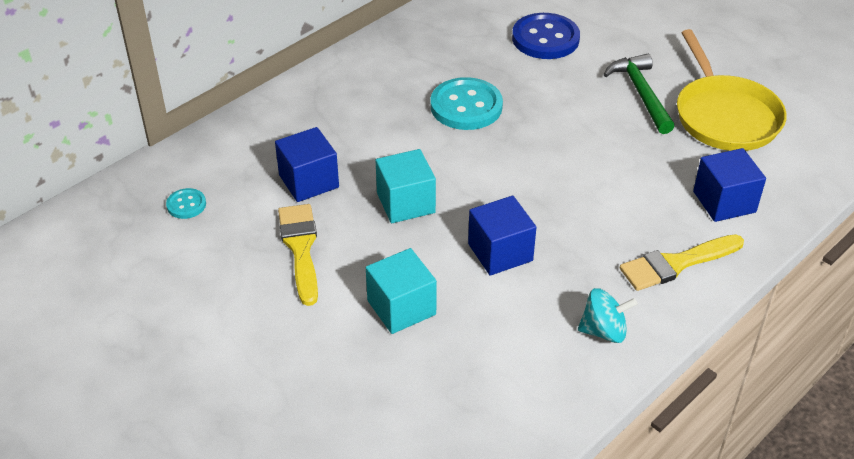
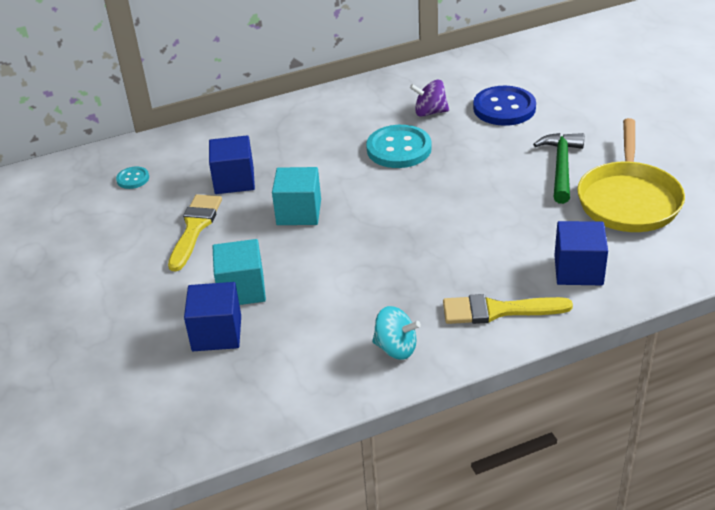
camera: 25 degrees right, 5 degrees down
blue cube [468,196,536,276] -> blue cube moved to [184,282,241,351]
none -> purple spinning top [410,80,449,117]

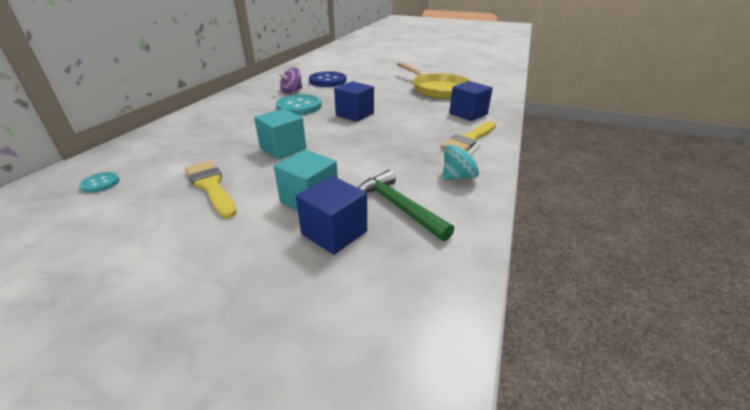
camera: 50 degrees left, 5 degrees down
blue cube [209,135,255,194] -> blue cube moved to [334,81,374,122]
green hammer [533,133,584,204] -> green hammer moved to [358,170,454,241]

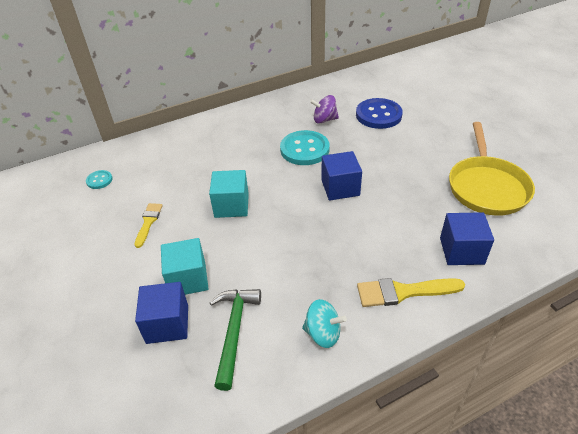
camera: 45 degrees right, 10 degrees up
yellow brush [185,160,237,218] -> yellow brush [134,203,163,248], size x0.64

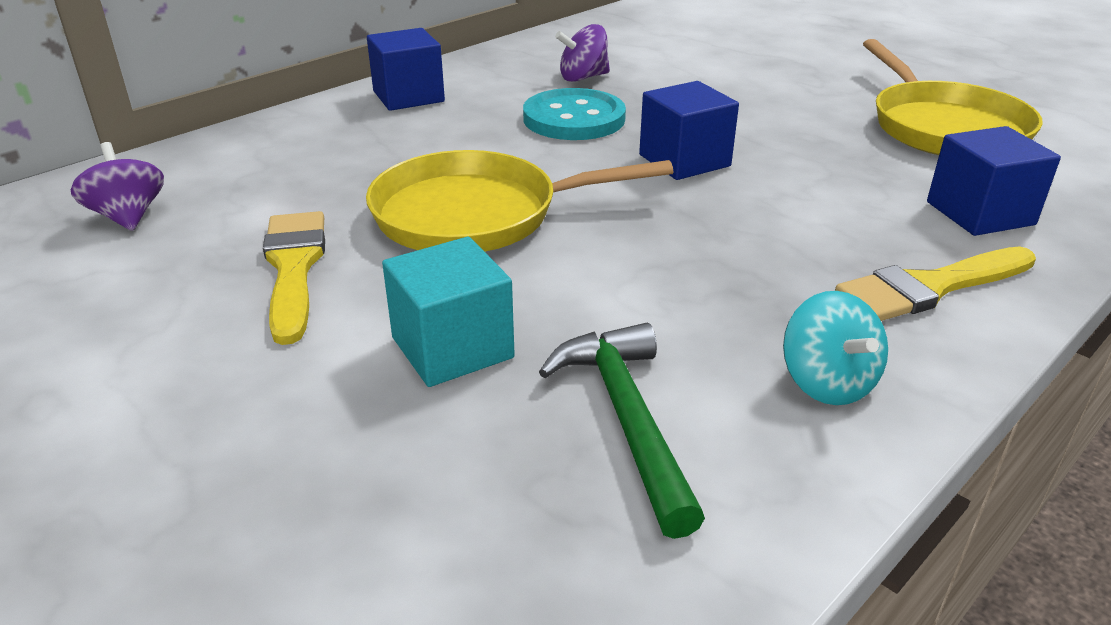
camera: 20 degrees left, 10 degrees down
turquoise button [86,170,113,189] -> purple spinning top [71,142,164,231]
yellow brush [134,203,163,248] -> yellow brush [263,211,325,345], size x1.56
blue cube [135,282,188,344] -> blue cube moved to [367,28,445,111]
turquoise cube [209,170,249,218] -> yellow pan [366,150,673,252]
turquoise spinning top [302,299,347,348] -> turquoise spinning top turned 75 degrees clockwise [783,291,888,405]
blue button [356,98,403,129] -> none

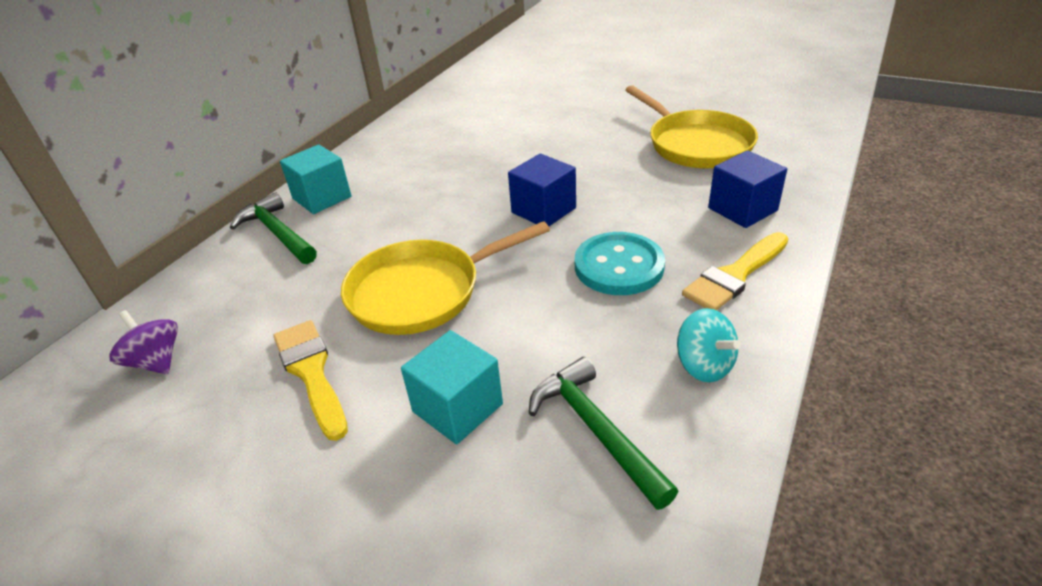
camera: 15 degrees left, 5 degrees up
blue cube [367,28,445,111] -> turquoise cube [280,145,351,214]
turquoise button [523,88,626,140] -> turquoise button moved to [575,232,665,295]
purple spinning top [555,24,610,82] -> none
none -> green hammer [230,192,317,264]

